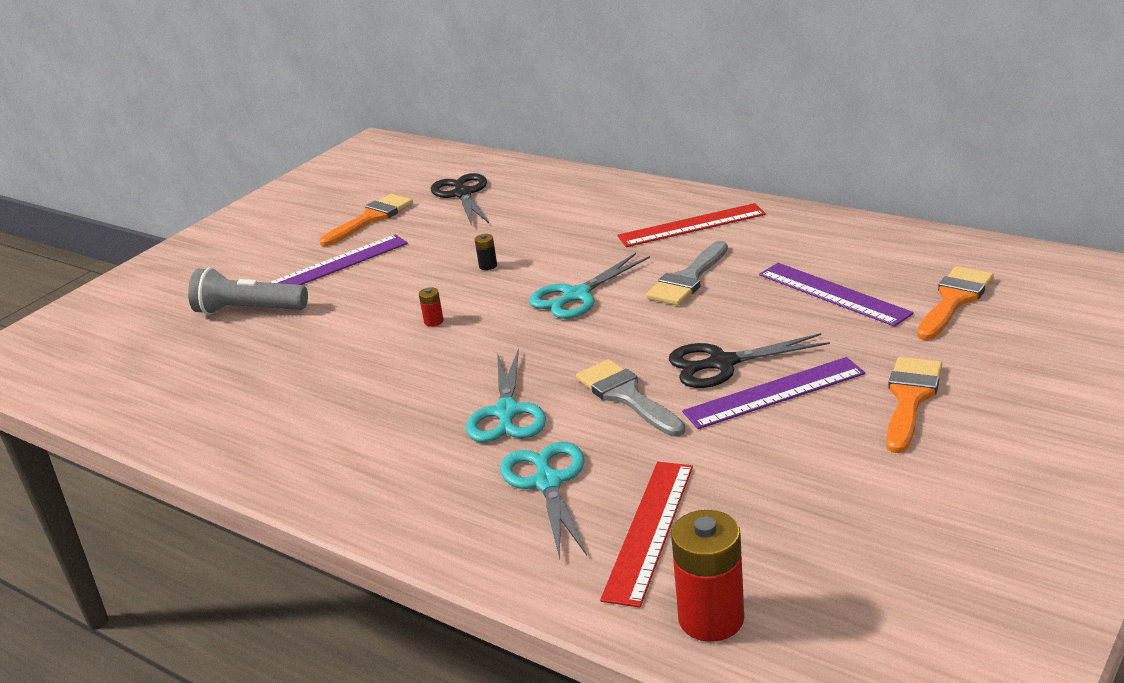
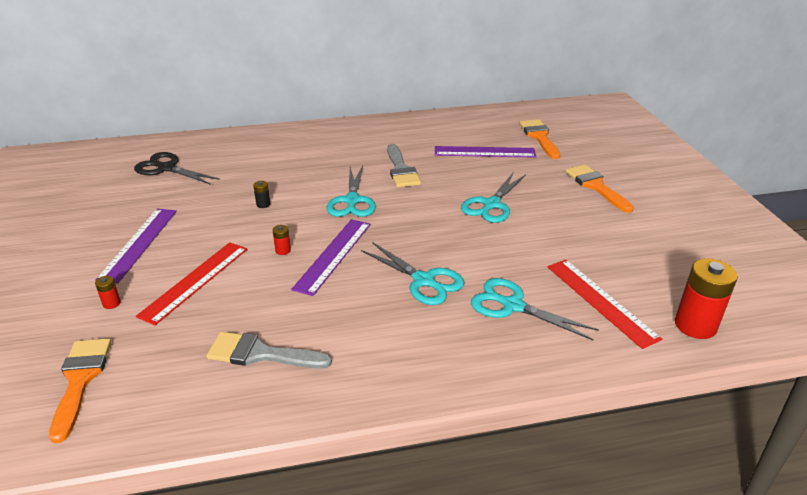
camera: 50 degrees left, 5 degrees up
grey flashlight [188,267,308,315] -> red battery [95,276,121,309]
orange brush [320,194,413,246] -> orange brush moved to [49,338,111,443]
grey brush [576,359,685,437] -> grey brush moved to [206,332,332,369]
red ruler [617,203,766,247] -> red ruler moved to [136,242,247,325]
black scissors [669,333,830,388] -> turquoise scissors [461,173,526,223]
purple ruler [682,357,865,429] -> purple ruler moved to [291,219,370,296]

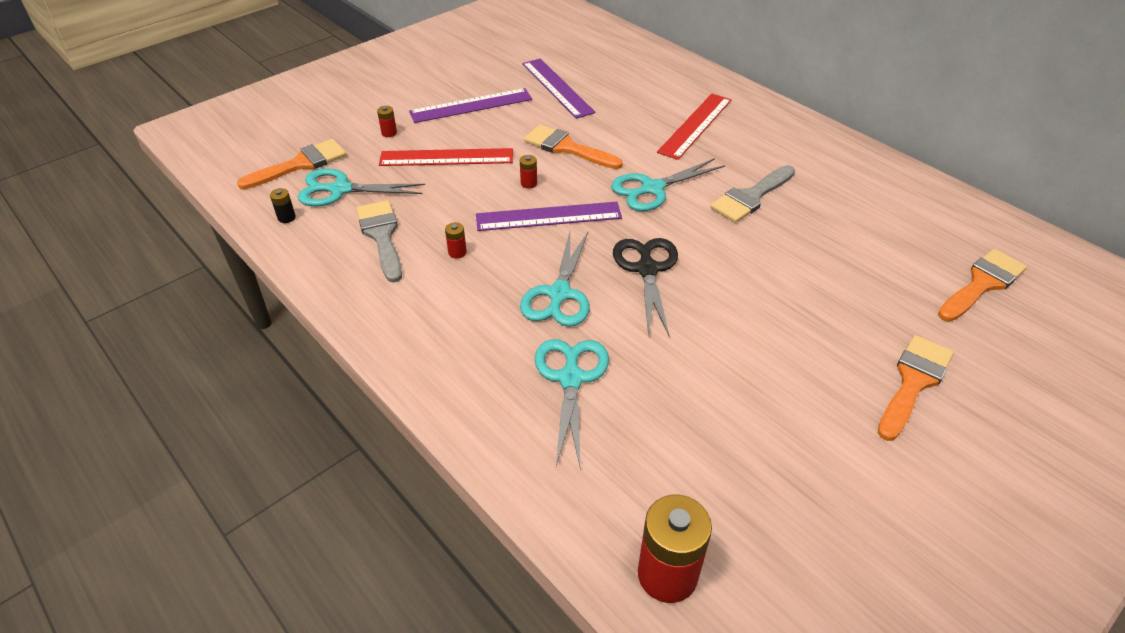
camera: 60 degrees right, 10 degrees up
black scissors [134,152,220,185] -> black scissors moved to [613,238,678,337]
black battery [253,181,270,208] -> black battery moved to [270,188,296,223]
purple ruler [435,146,536,158] -> purple ruler moved to [522,59,595,119]
turquoise scissors [461,173,526,223] -> turquoise scissors moved to [298,168,425,207]
red ruler [547,260,662,349] -> red ruler moved to [657,94,731,160]
none -> red battery [445,222,467,259]
none -> orange brush [524,125,623,169]

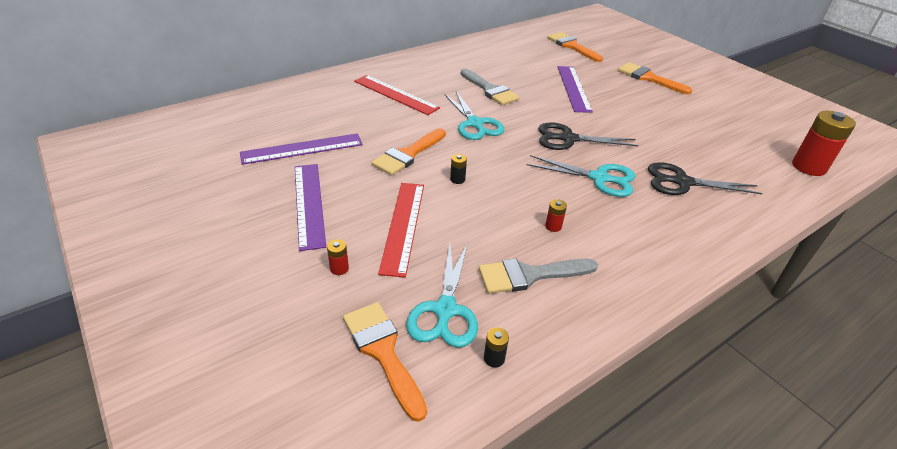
camera: 85 degrees left, 5 degrees down
purple ruler [476,202,622,231] -> purple ruler moved to [558,66,593,113]
red battery [520,155,537,188] -> black battery [450,154,467,184]
turquoise scissors [535,339,609,466] -> black scissors [648,162,763,195]

